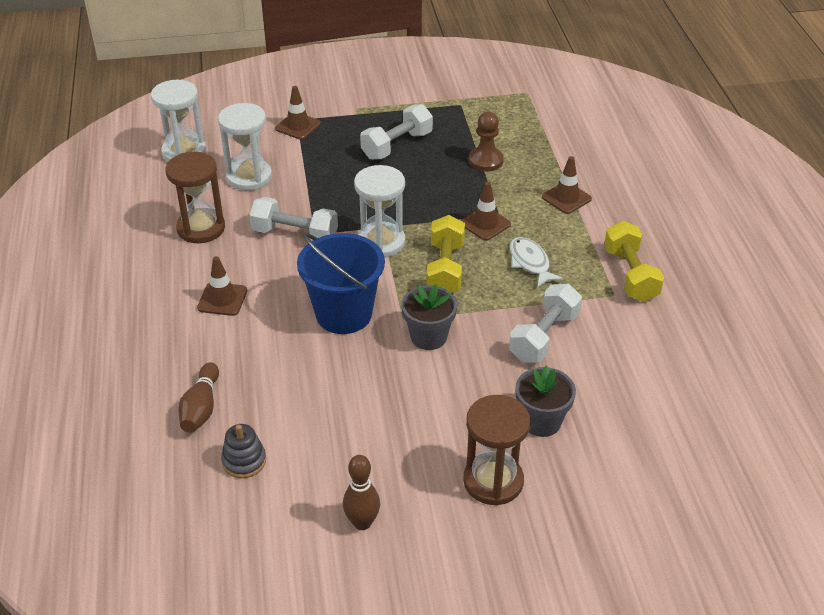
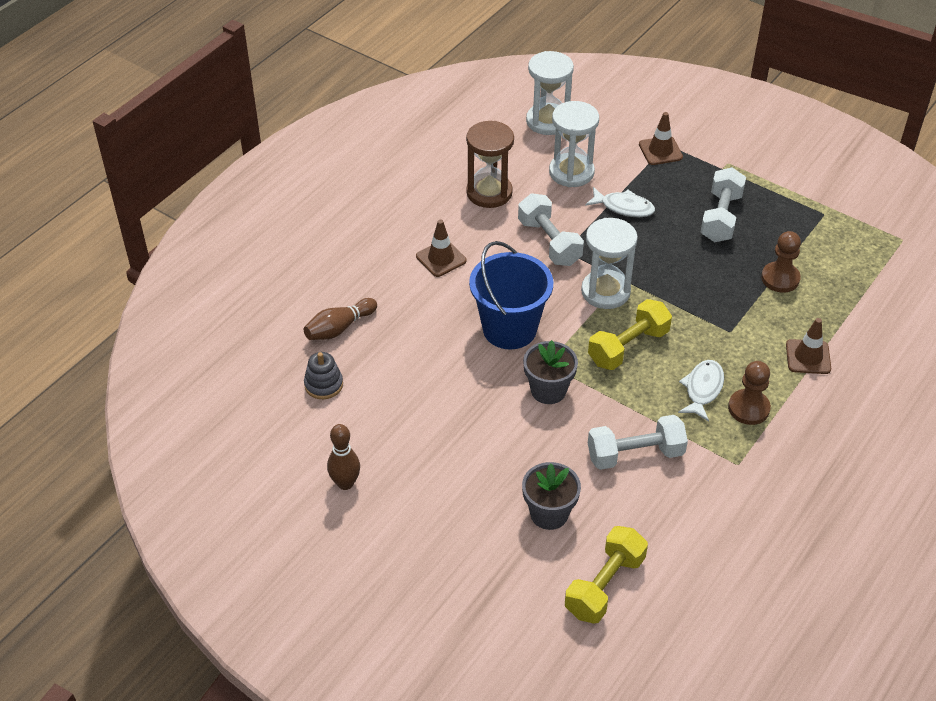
camera: 45 degrees right, 5 degrees up
white dumbbell [360,104,433,160] -> white dumbbell turned 75 degrees counterclockwise [701,167,746,242]
brown traffic cone [461,182,511,241] -> none
brown hourglass [463,395,530,505] -> none
yellow dumbbell [604,221,664,302] -> yellow dumbbell moved to [565,526,648,624]
none -> white fish [585,187,655,217]
none -> brown pawn [728,361,771,425]

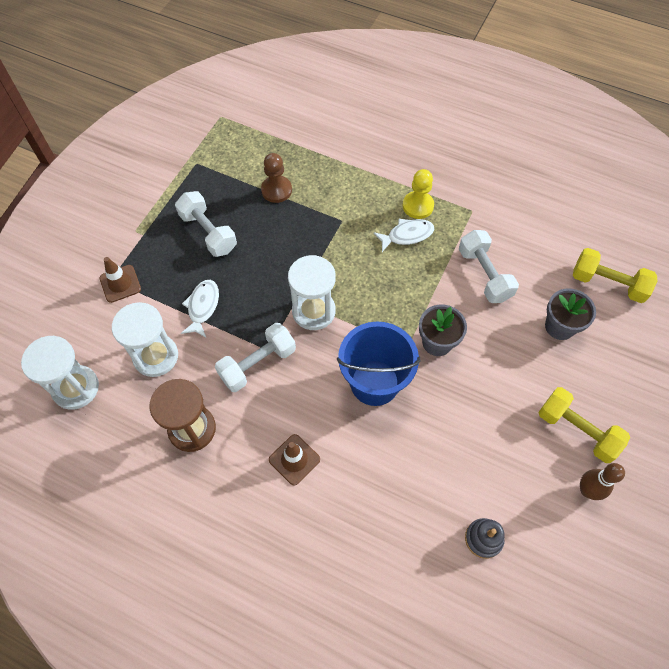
camera: 100 degrees left, 15 degrees up
brown bowling pin [304,298,377,340] -> none
yellow dumbbell [588,299,672,370] -> yellow dumbbell moved to [538,387,630,463]
white fish [678,360,724,422] -> white fish turned 150 degrees clockwise [373,219,434,252]
white dumbbell [701,167,746,242] -> white dumbbell turned 45 degrees clockwise [175,191,237,257]
brown pawn [728,361,771,425] -> yellow pawn [403,169,434,219]
brown traffic cone [786,318,831,374] -> none

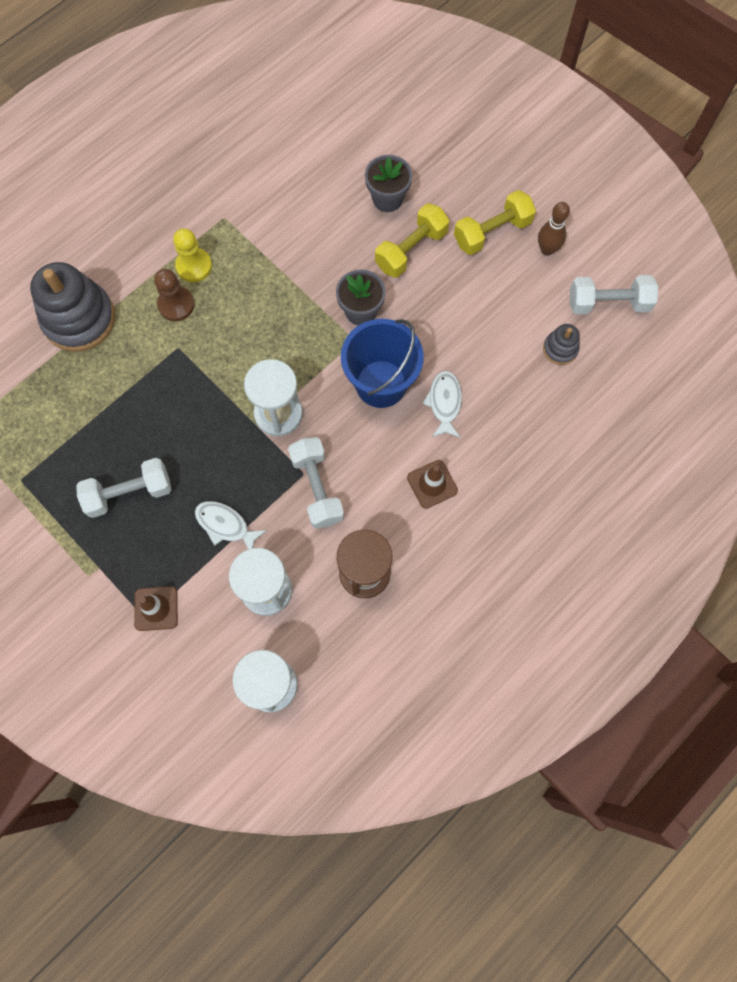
camera: 70 degrees left, 10 degrees up
brown pawn [261,153,292,203] -> brown pawn moved to [154,269,194,321]
white fish [373,219,434,252] -> white fish moved to [422,371,462,438]
white dumbbell [459,230,519,303] -> white dumbbell moved to [570,275,658,314]
yellow dumbbell [573,248,657,303] -> yellow dumbbell moved to [375,203,449,278]
none -> grey stacking toy [30,262,115,352]

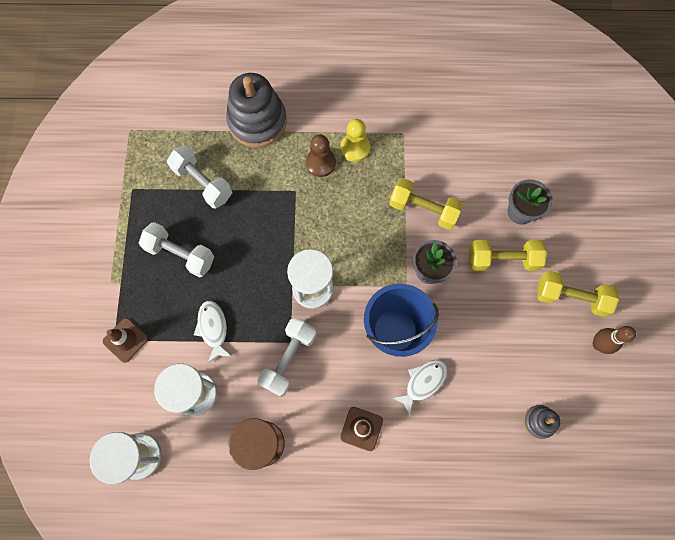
camera: 45 degrees right, 0 degrees up
white dumbbell [570,275,658,314] -> white dumbbell moved to [167,145,232,208]
none -> yellow dumbbell [389,178,463,230]

